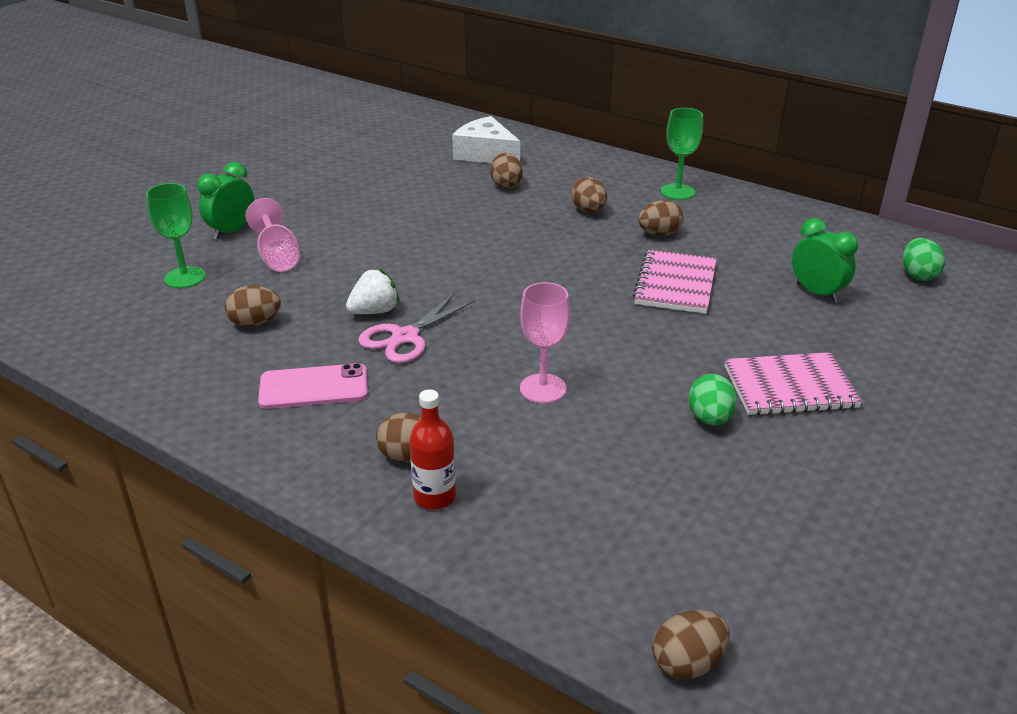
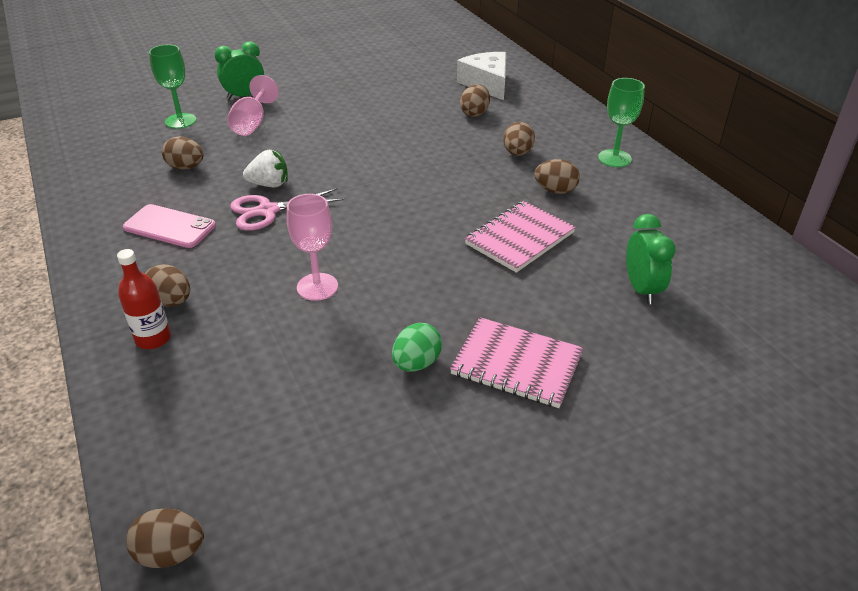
camera: 30 degrees right, 5 degrees up
green egg [903,238,945,281] -> none

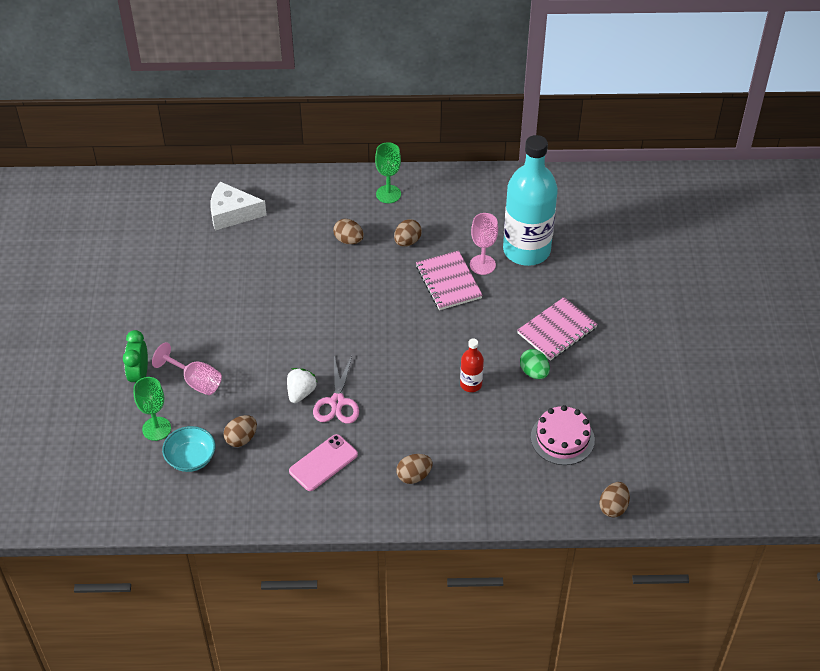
camera: 65 degrees left, 10 degrees up
red bottle [117,249,171,349] -> red bottle moved to [460,338,484,392]
pink goblet [287,194,338,301] -> pink goblet moved to [470,213,498,275]
brown egg [460,84,490,117] -> none
green clock [626,214,676,304] -> turquoise bottle [503,135,558,266]
none -> turquoise bowl [162,426,216,472]
none -> pink cake [531,405,595,465]

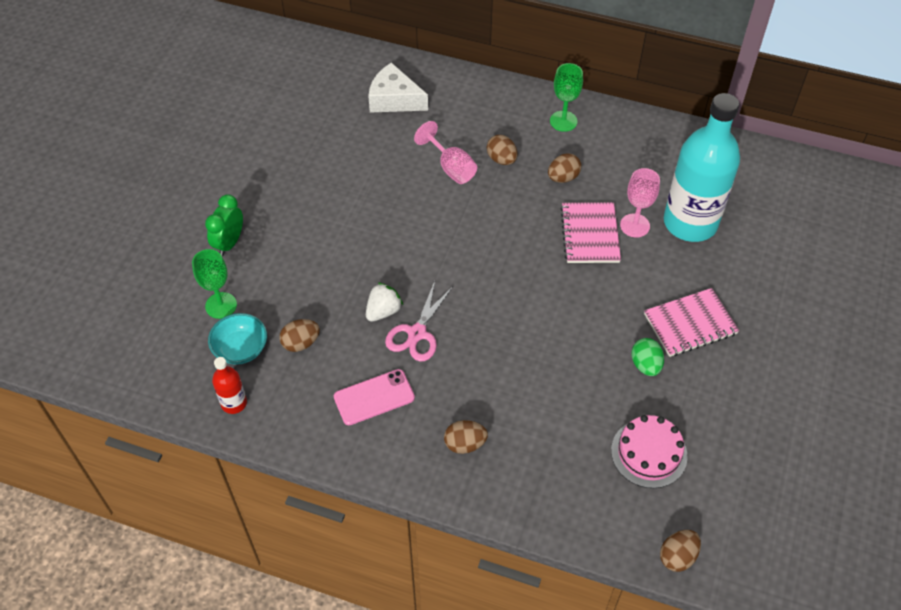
camera: 20 degrees right, 5 degrees up
pink goblet [152,342,222,395] -> pink goblet moved to [414,121,477,184]
red bottle [460,338,484,392] -> red bottle moved to [212,357,247,414]

